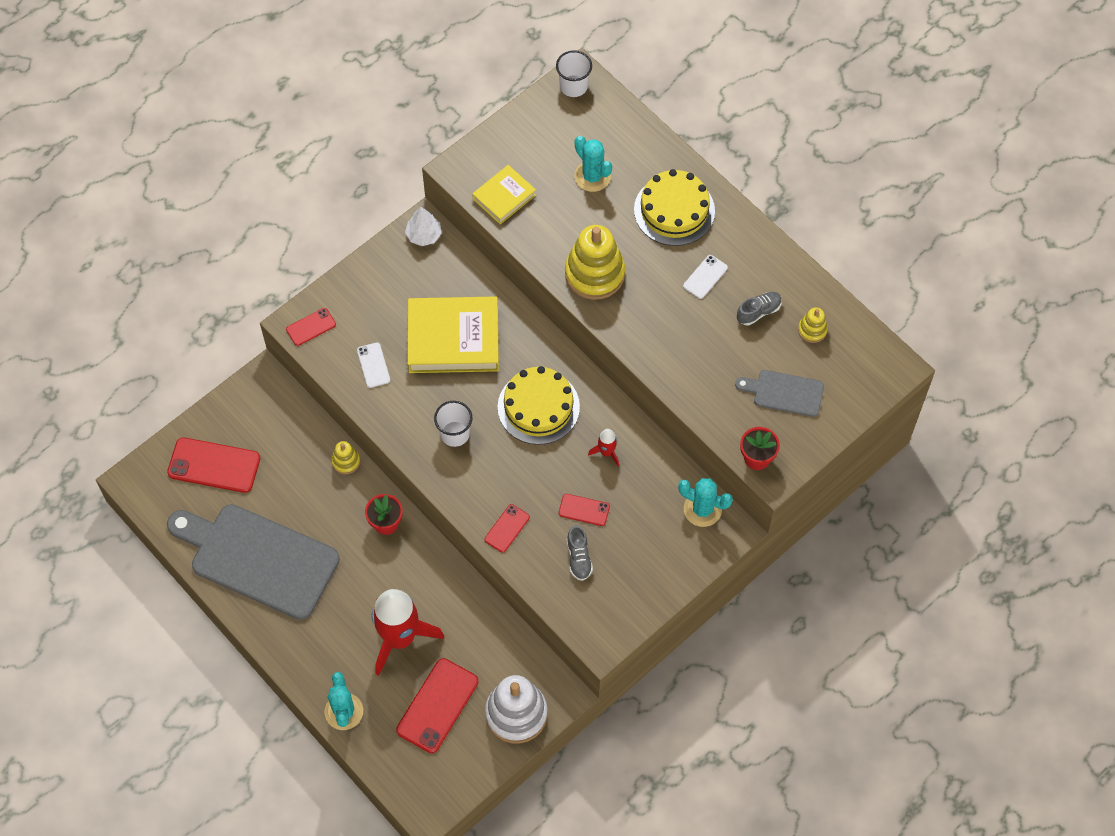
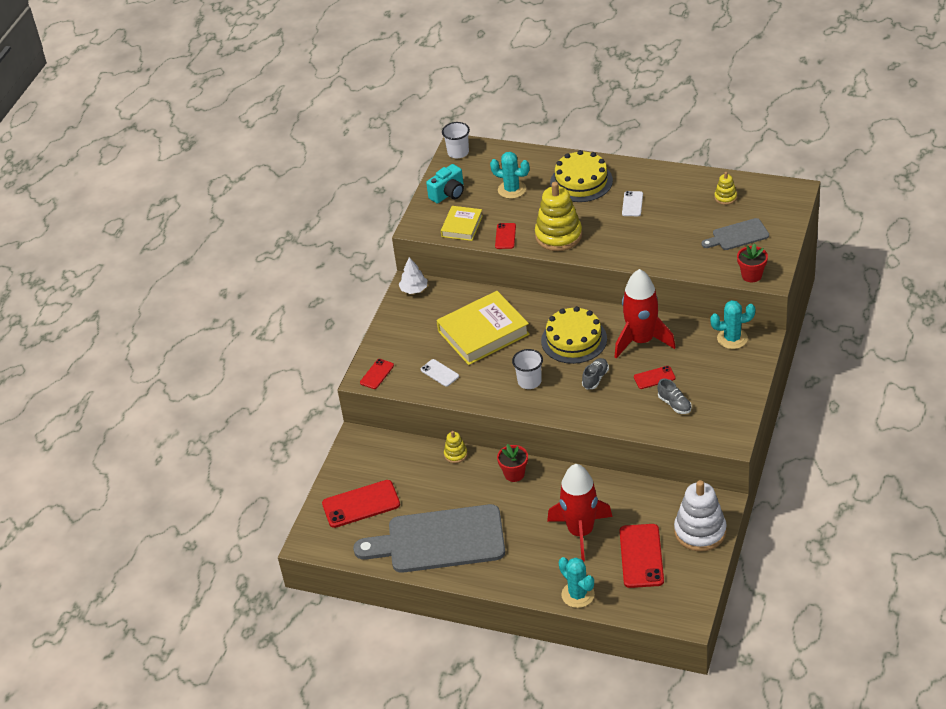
camera: 25 degrees left, 20 degrees down
red phone [484,504,530,553] -> red phone moved to [495,223,516,249]
red rocket [588,429,619,466] -> red rocket [614,269,676,359], size x2.32
grey shoe [737,292,782,326] -> grey shoe moved to [582,358,609,389]
none -> turquoise camera [426,164,464,203]

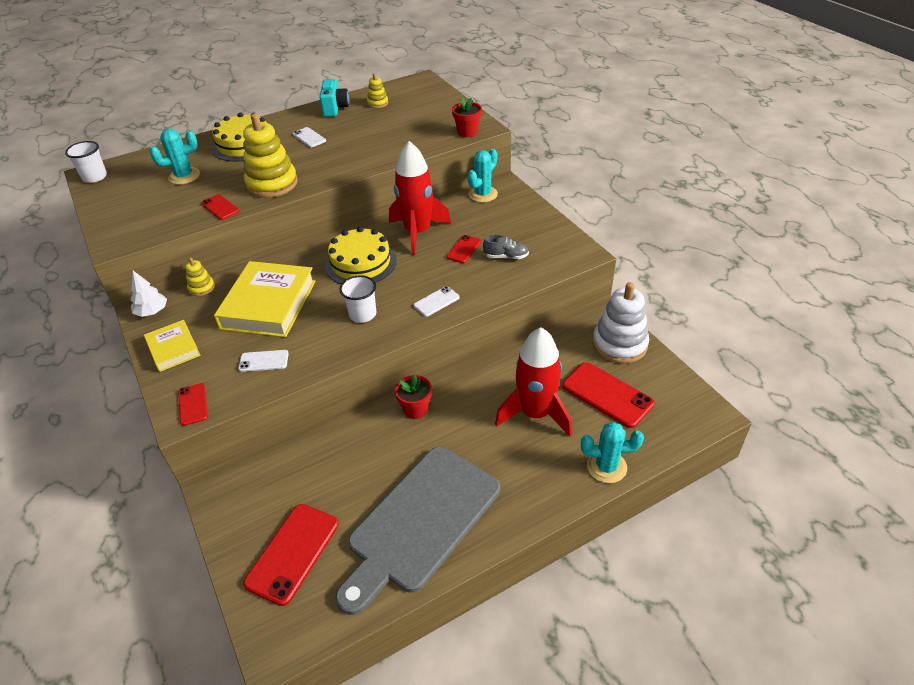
camera: 50 degrees left, 0 degrees up
turquoise camera [426,164,464,203] -> turquoise camera moved to [319,79,349,117]
yellow book [441,206,483,241] -> yellow book moved to [144,320,200,372]
yellow stacking toy [444,431,468,463] -> yellow stacking toy moved to [185,258,215,296]
grey shoe [582,358,609,389] -> none
grey cutting board [701,218,769,250] -> none
none -> white phone [414,286,460,317]

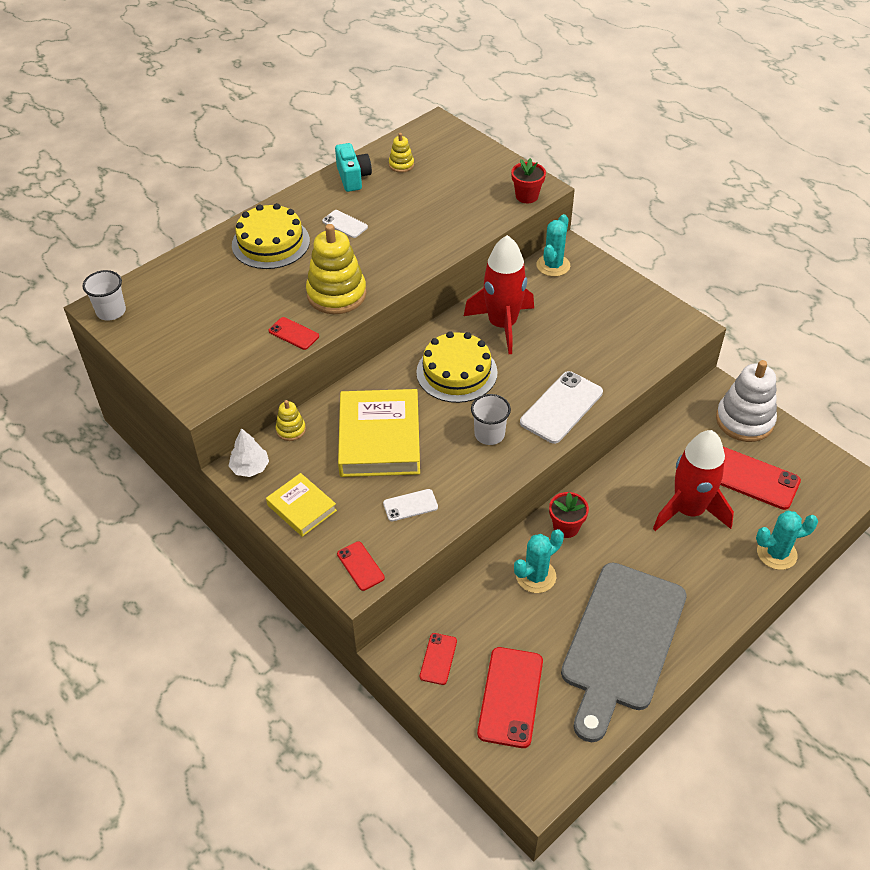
camera: 15 degrees left, 5 degrees up
turquoise cactus [149,129,200,185] -> turquoise cactus moved to [514,529,564,593]
white phone [414,286,460,317] -> white phone [520,371,603,444], size x1.87
red phone [447,235,481,263] -> red phone moved to [420,633,457,685]
grey shoe [483,235,529,259] -> none

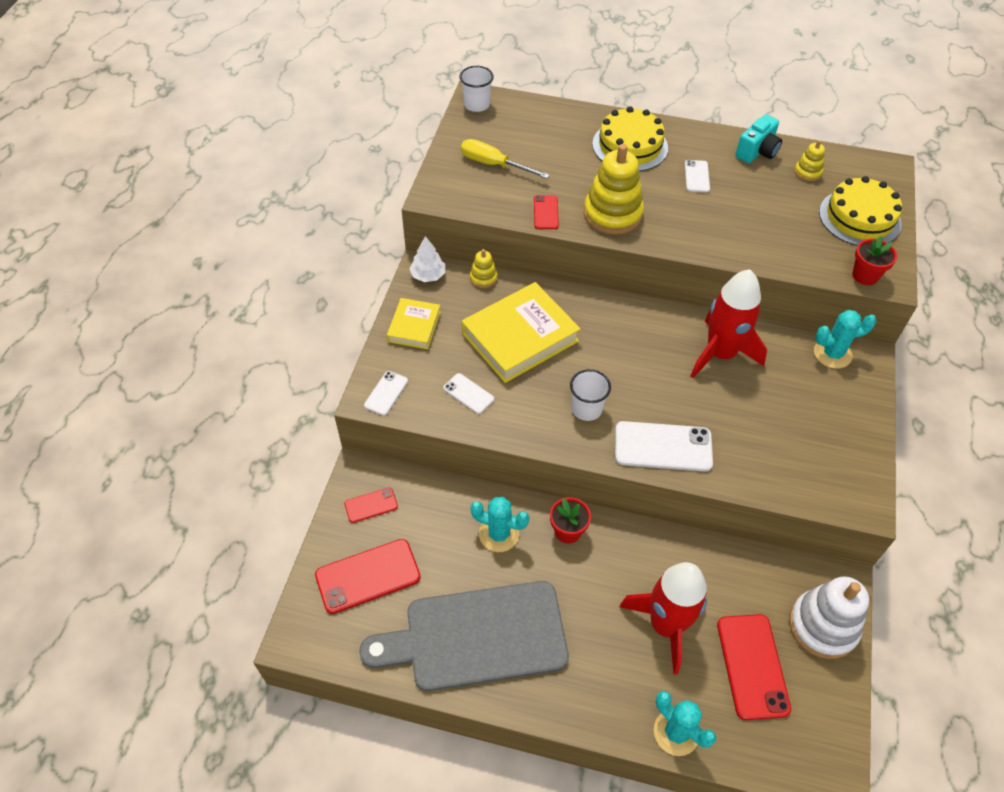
camera: 55 degrees right, 5 degrees up
red phone [337,541,385,591] -> white phone [364,371,408,416]
yellow cake [416,331,498,403] -> yellow cake moved to [819,176,902,246]
none -> yellow screwdriver [461,139,550,179]

